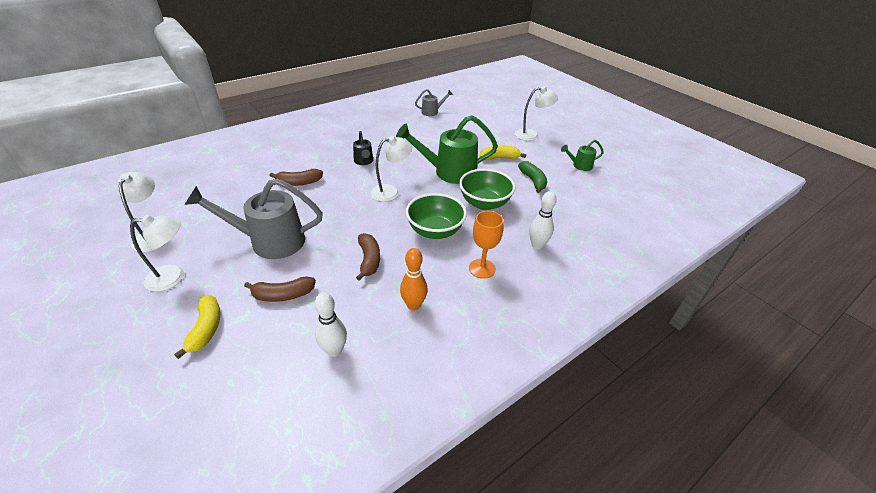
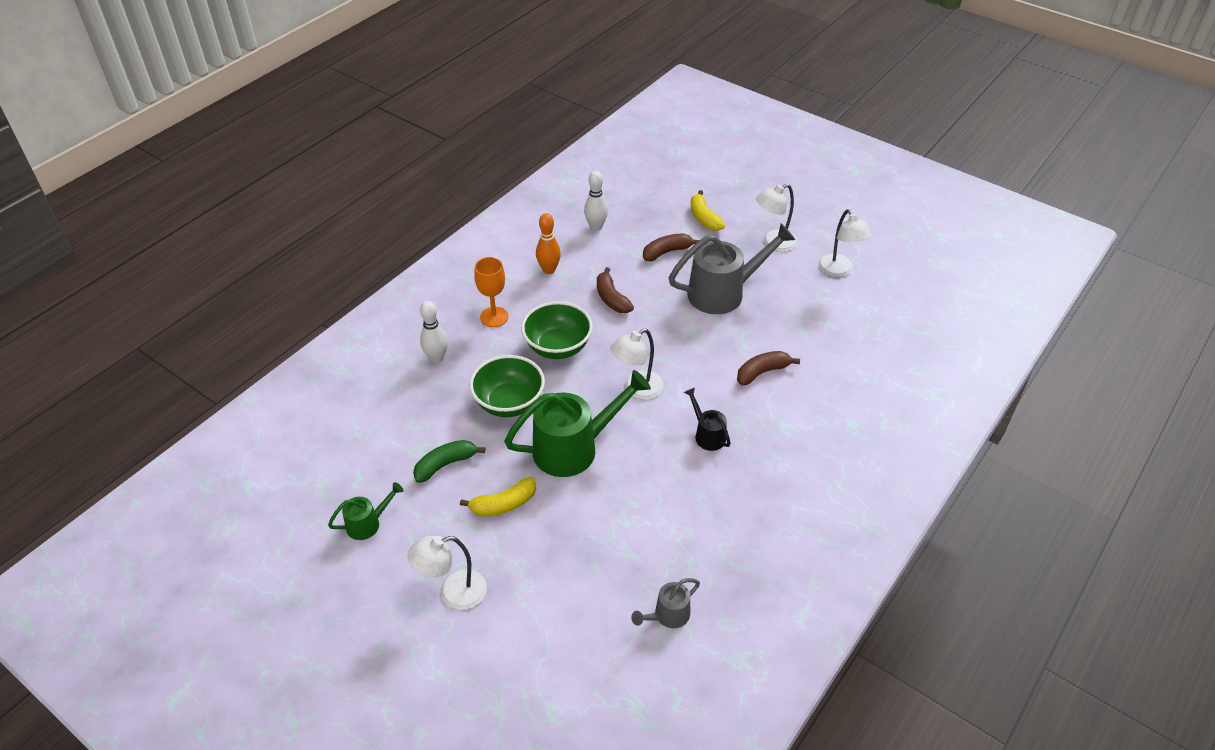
camera: 165 degrees right, 5 degrees up
green banana [518,161,547,193] -> green banana turned 90 degrees clockwise [413,440,485,483]

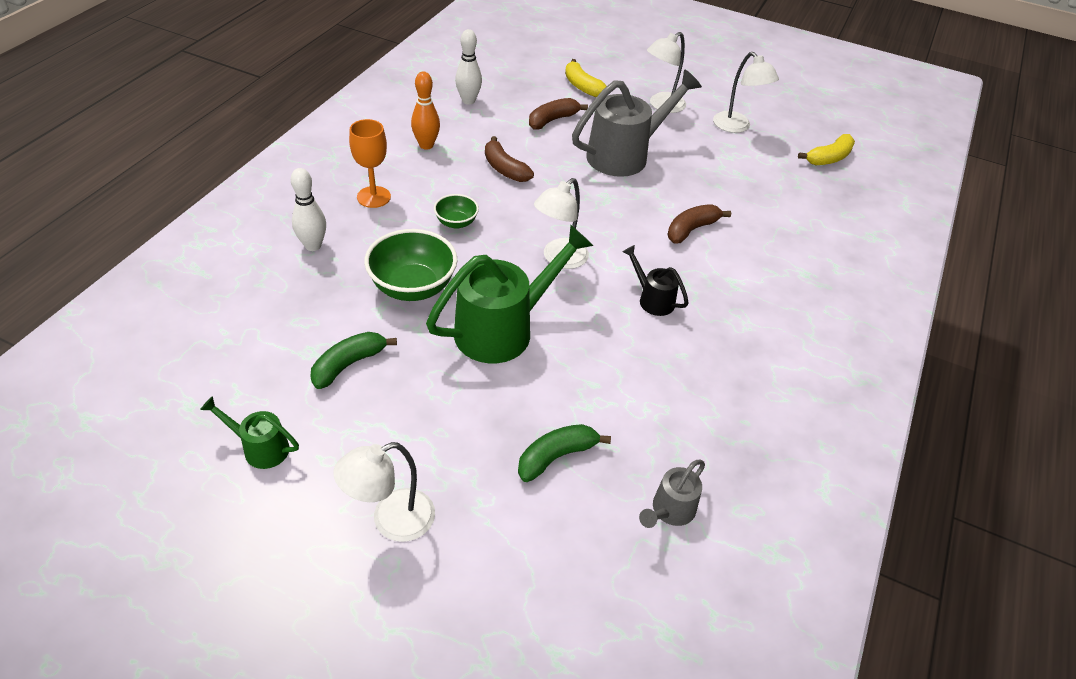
camera: 15 degrees left, 0 degrees up
green watering can [328,482,404,540] -> green watering can turned 120 degrees counterclockwise [200,396,299,469]
yellow banana [460,477,536,516] -> yellow banana moved to [798,134,855,165]
green bowl [521,301,593,359] -> green bowl [434,194,479,229], size x0.54
none -> green banana [518,424,611,482]

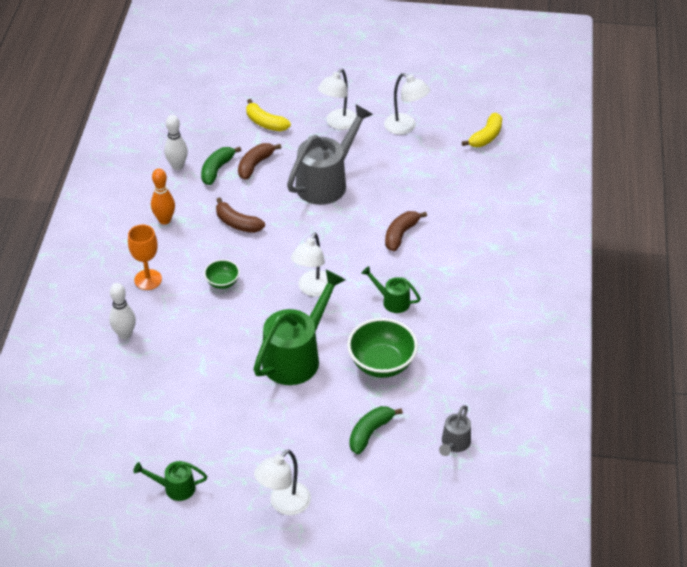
camera: 15 degrees left, 0 degrees up
green banana [311,332,397,389] -> green banana moved to [201,147,241,185]
green bowl [364,229,457,301] -> green bowl moved to [347,318,418,378]
black watering can [622,245,689,316] -> green watering can [361,266,421,313]

